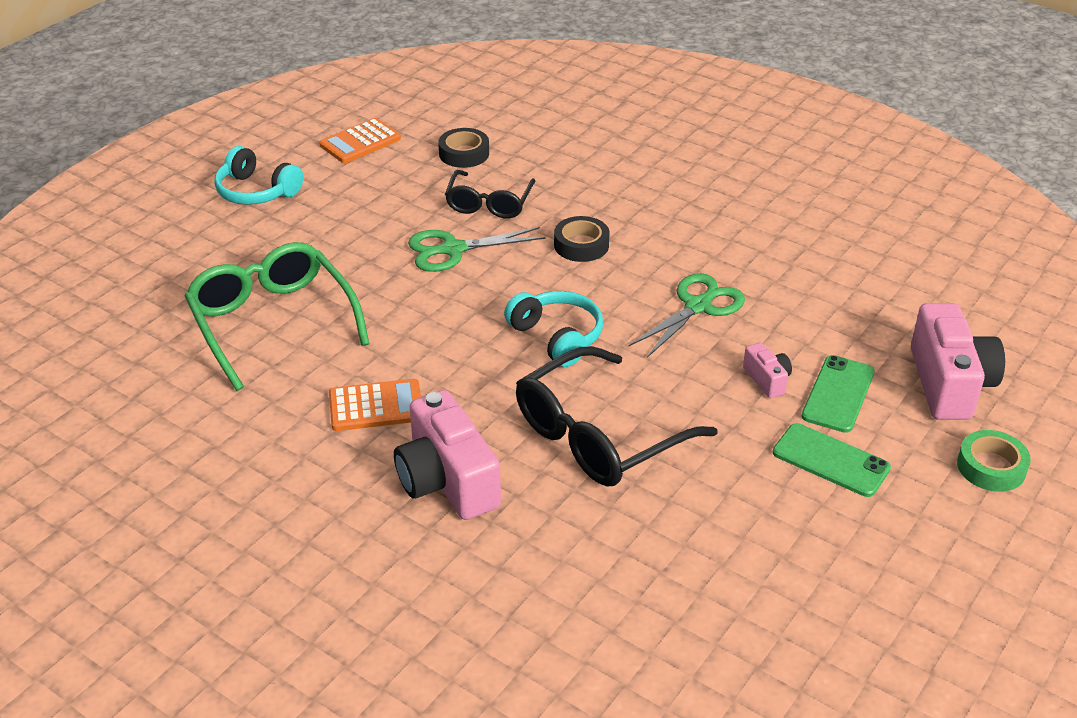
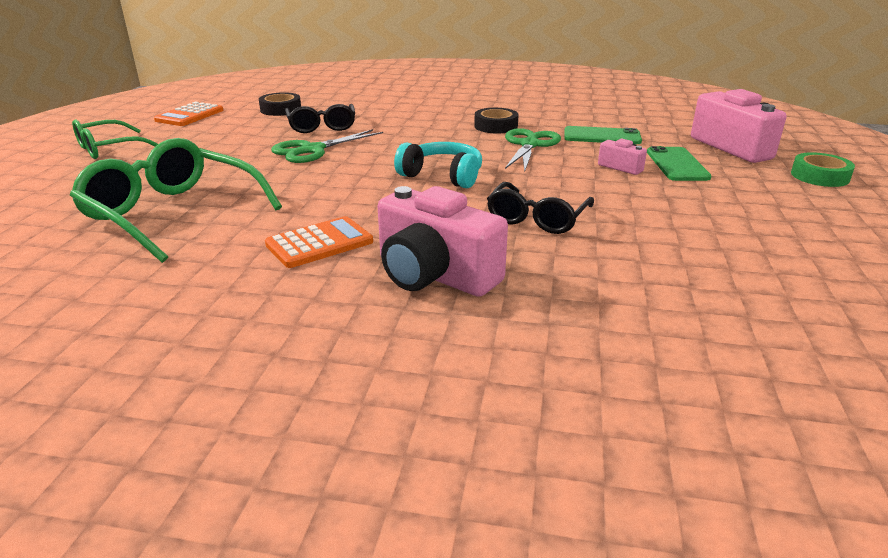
camera: 25 degrees left, 10 degrees down
turquoise headphones [214,146,303,205] -> green glasses [72,120,158,159]
black glasses [516,346,718,486] -> black glasses [487,182,594,234], size x0.61
black tape [554,216,610,262] -> black tape moved to [474,108,519,133]
green phone [773,423,891,497] -> green phone moved to [564,126,642,144]

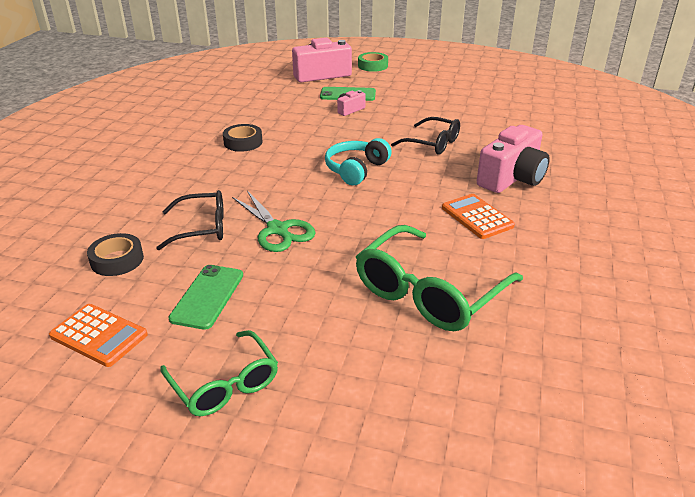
camera: 85 degrees left, 5 degrees up
green scissors [505,128,561,172] -> none
green phone [564,126,642,144] -> green phone moved to [169,265,243,330]

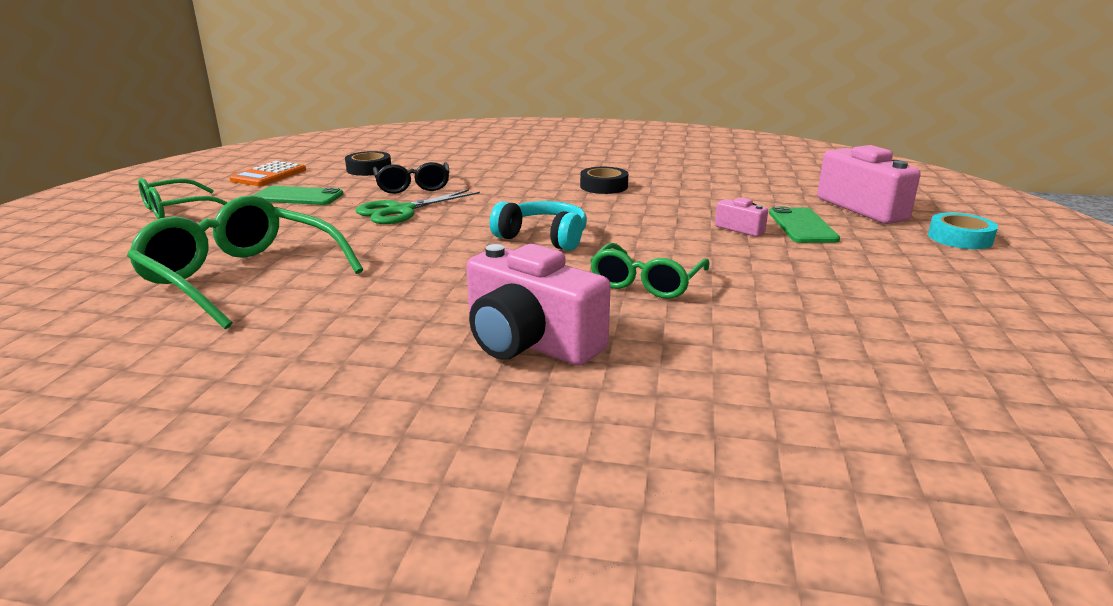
camera: 85 degrees right, 10 degrees down
green tape [358,52,388,72] -> turquoise tape [928,213,998,249]
black glasses [391,117,460,155] -> green glasses [590,243,710,299]
orange calculator [442,194,515,239] -> none

